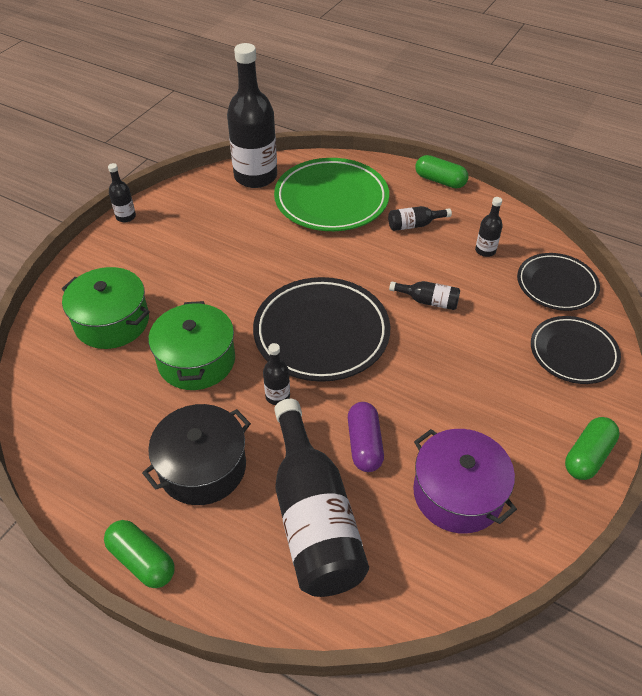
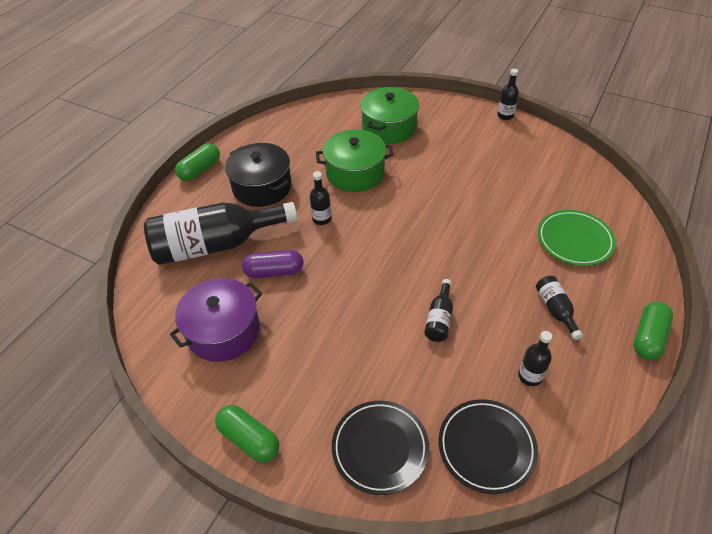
camera: 90 degrees right, 0 degrees up
black bottle [227,43,277,188] -> none
black plate [253,277,390,382] -> none
green plate [274,158,389,231] -> green plate [538,210,616,266], size x0.63

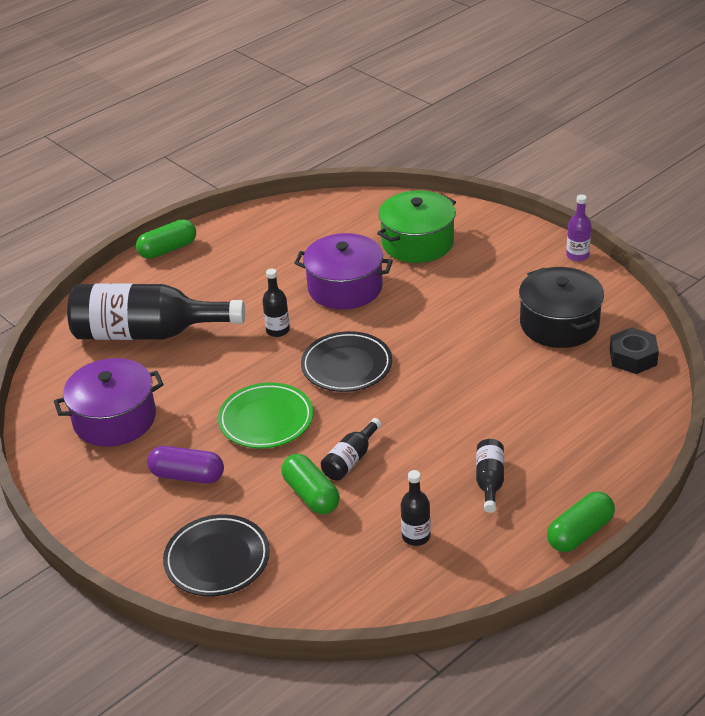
camera: 20 degrees right, 10 degrees down
green capsule [215,405,279,463] -> green capsule moved to [281,454,340,514]
black pot [225,143,292,207] -> black pot moved to [519,267,604,348]
purple capsule [242,250,303,278] -> purple capsule moved to [147,446,224,484]
green pot [316,129,394,192] -> purple pot [294,233,393,310]
black plate [439,399,538,494] -> black plate moved to [301,331,392,392]
black bottle [497,69,519,120] -> purple bottle [566,195,591,261]
green plate [538,210,616,266] -> green plate moved to [218,382,313,448]
none -> black nut [610,327,659,374]

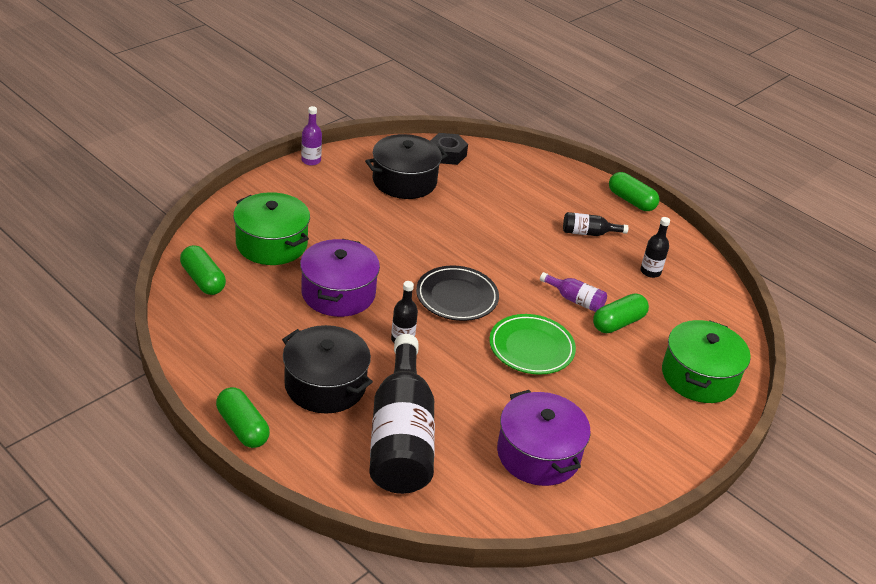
camera: 100 degrees left, 0 degrees up
purple capsule [147,446,224,484] -> none
black plate [163,514,270,597] -> green pot [662,320,751,403]
black bottle [321,418,381,481] -> purple bottle [540,272,607,312]
none -> green capsule [180,245,226,295]
none -> black pot [282,325,373,413]

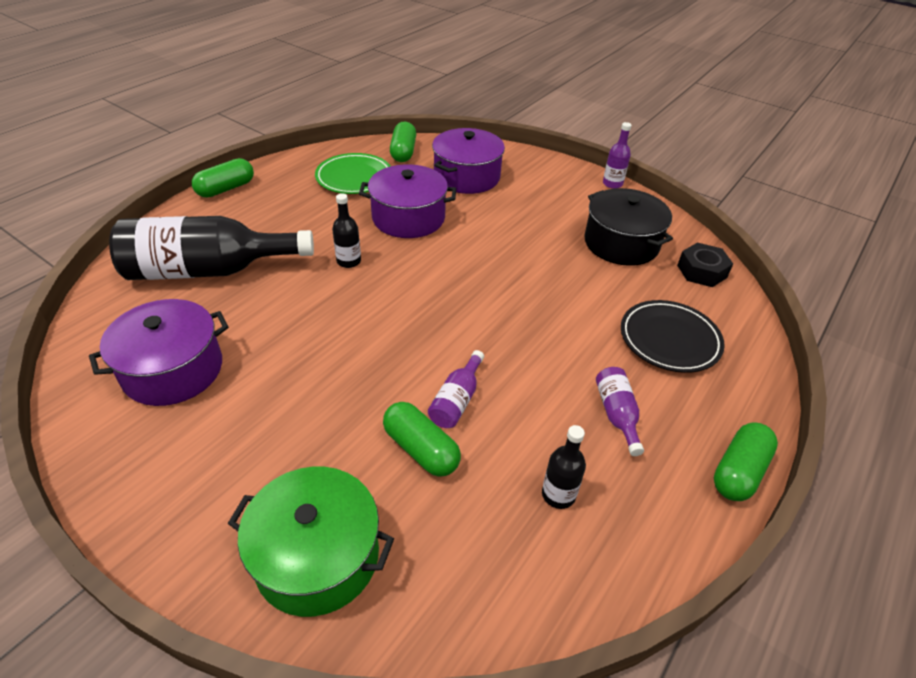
camera: 85 degrees right, 5 degrees up
green capsule [180,245,226,295] -> green capsule turned 45 degrees counterclockwise [390,122,416,162]
green pot [233,192,310,265] -> purple pot [432,128,505,194]
black pot [282,325,373,413] -> none
black plate [416,266,499,321] -> black plate moved to [621,300,725,373]
green plate [489,314,576,375] -> green plate moved to [315,153,391,194]
black bottle [563,212,628,236] -> purple bottle [596,367,644,456]

